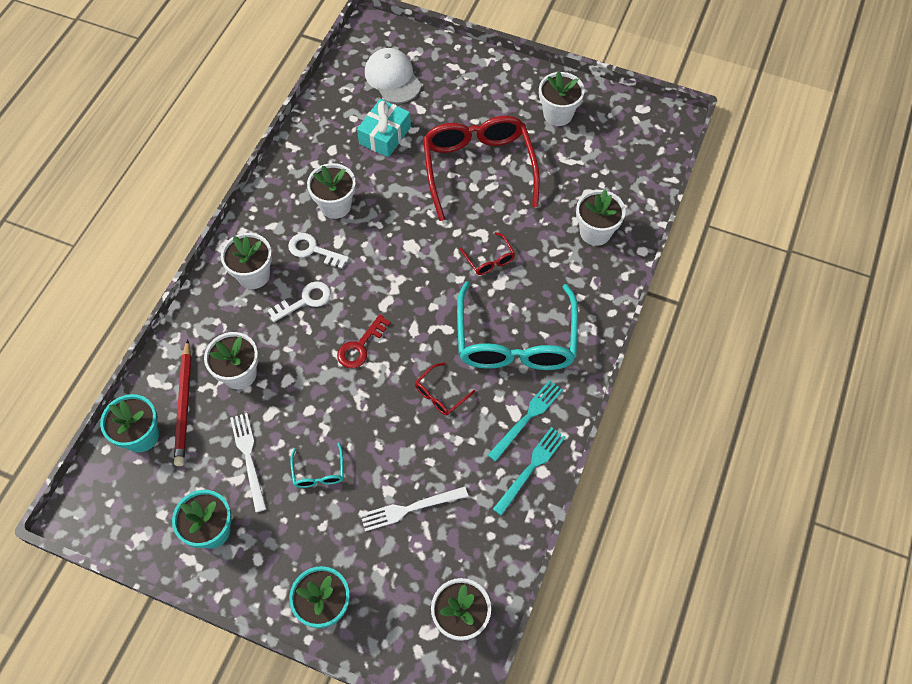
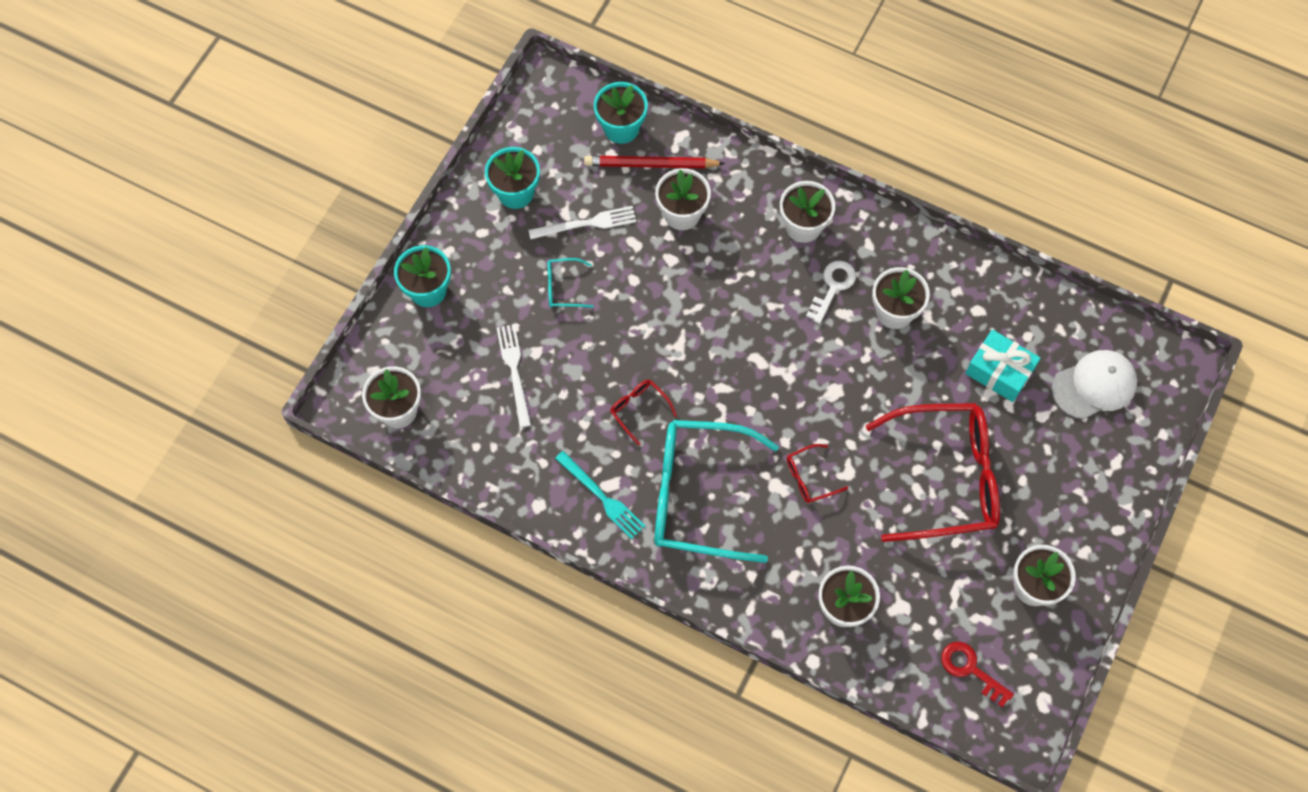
camera: 95 degrees right, 5 degrees up
white key [268,281,331,322] -> none
red key [337,314,391,368] -> red key moved to [941,642,1014,707]
turquoise fork [493,427,566,516] -> none

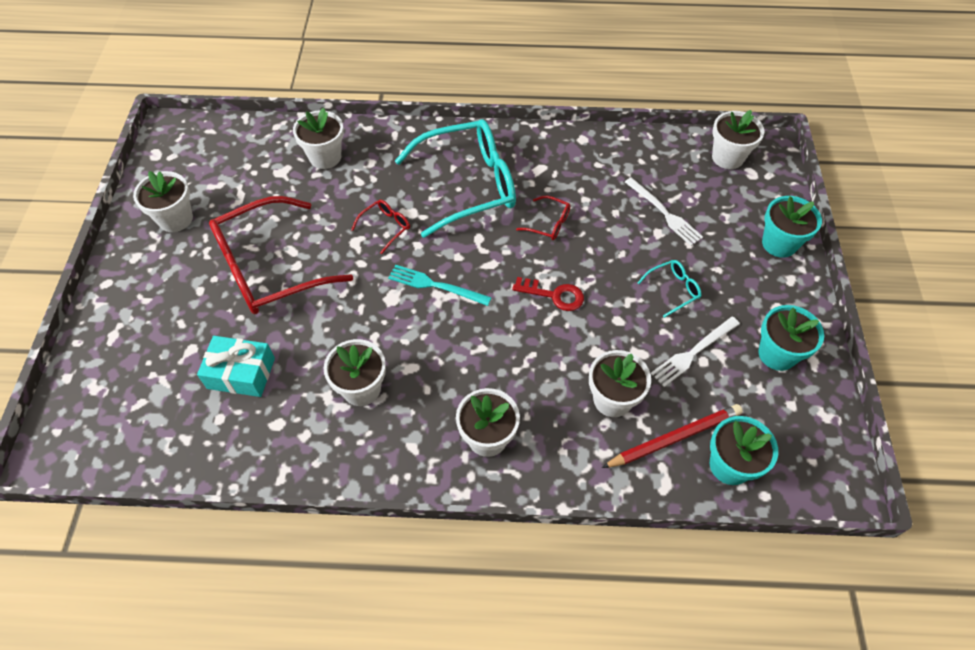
camera: 155 degrees right, 10 degrees down
turquoise fork [555,451,645,539] -> turquoise fork moved to [388,265,492,306]
white key [806,261,856,324] -> none
red key [941,642,1014,707] -> red key moved to [512,277,584,311]
white cap [1051,350,1138,419] -> none

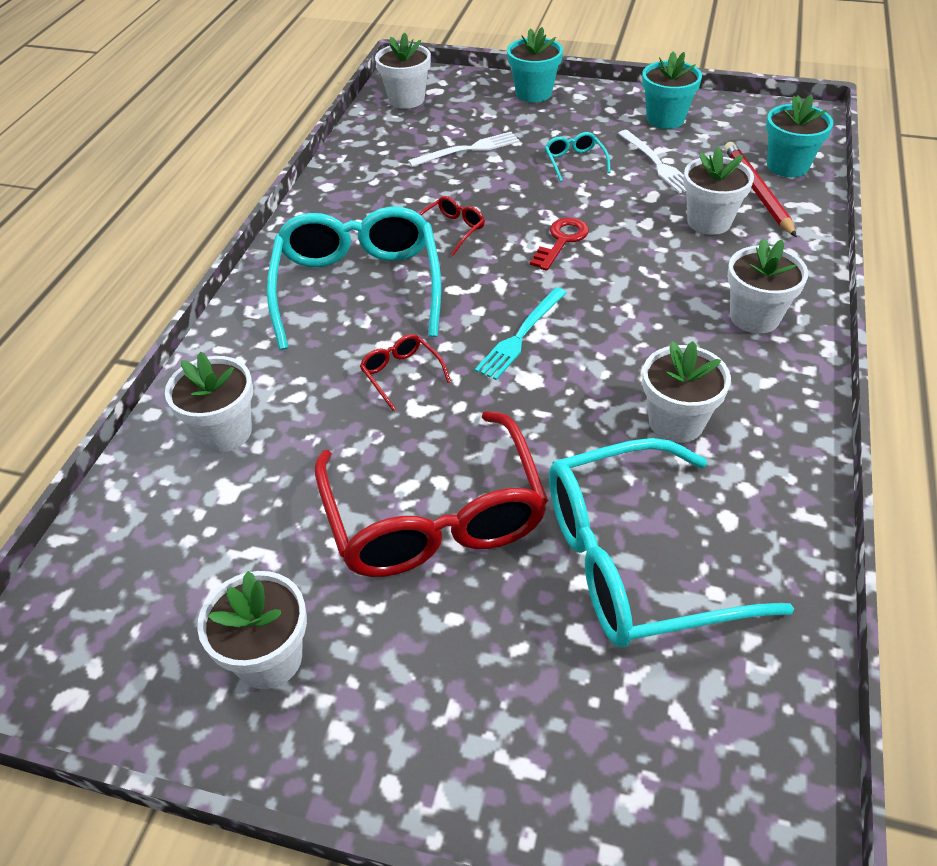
camera: 75 degrees left, 10 degrees down
turquoise gift [197,336,275,397] -> turquoise glasses [549,438,794,648]

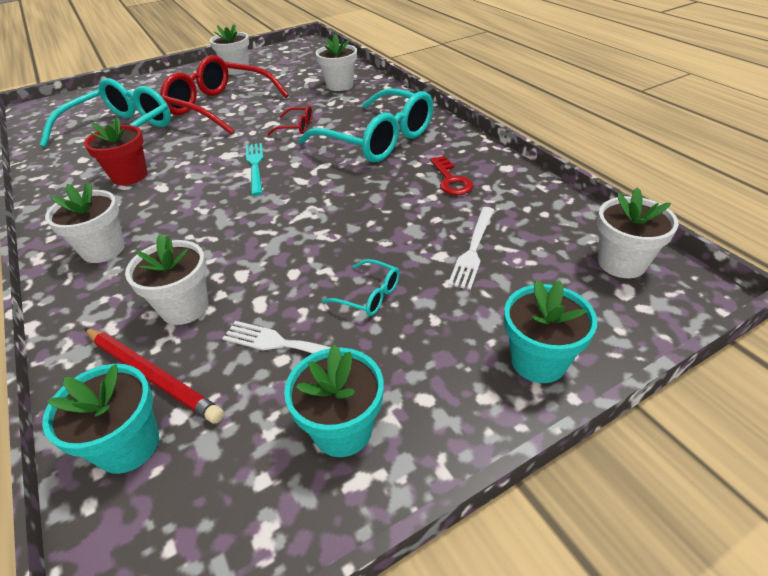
camera: 135 degrees right, 5 degrees down
red glasses [419,196,485,256] -> none
red key [530,218,589,271] -> red key moved to [430,156,473,195]
white flower pot [642,341,731,443] -> red flower pot [84,117,148,185]

